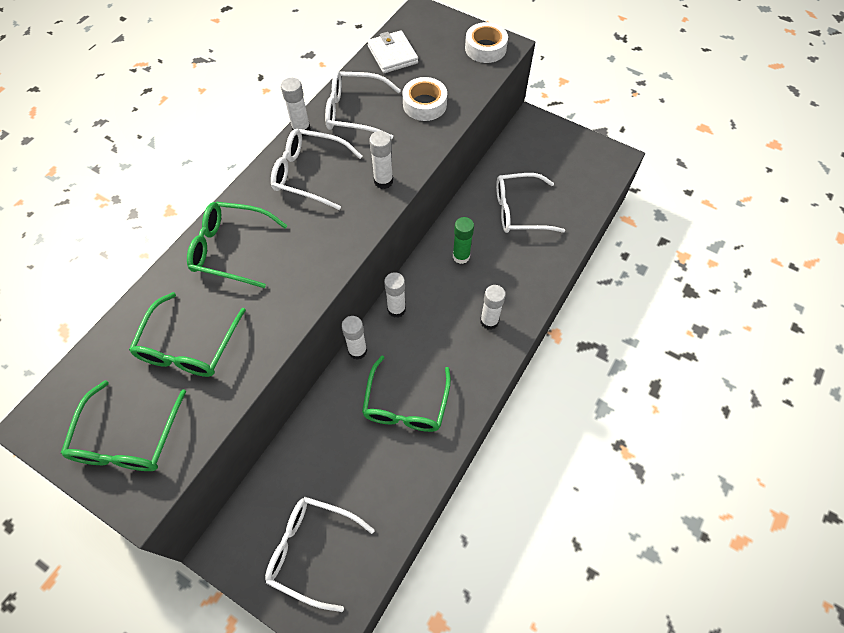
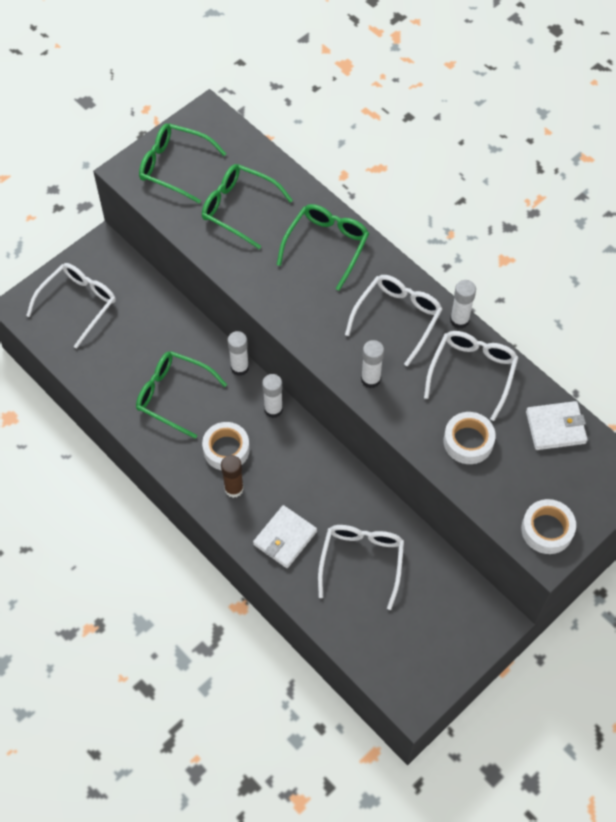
camera: 105 degrees right, 0 degrees up
green glue stick [453,217,474,264] -> none
white glue stick [480,285,506,330] -> brown glue stick [221,455,244,498]
none -> white tape [202,422,250,470]
none -> white wallet [253,505,317,568]

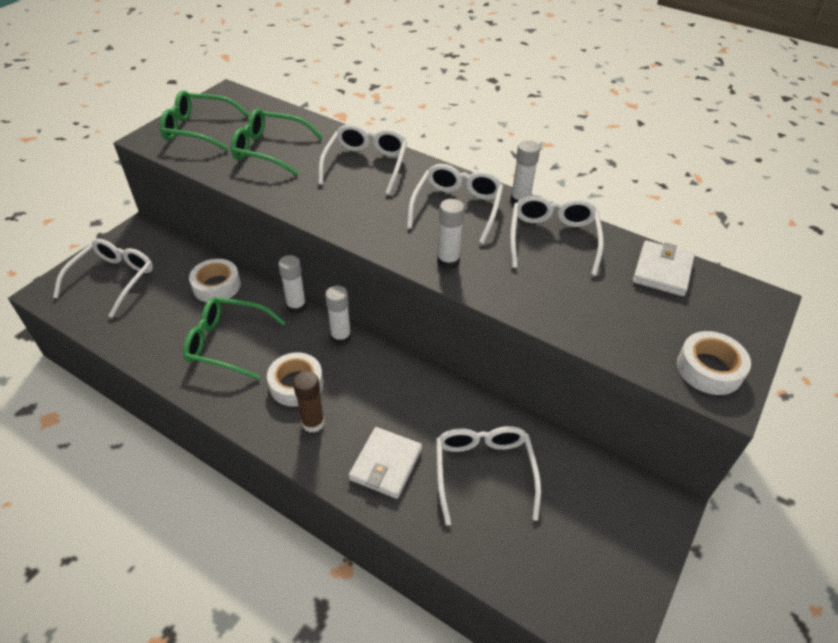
camera: 15 degrees left, 15 degrees down
green glasses [277,204,369,291] -> white glasses [318,124,407,195]
white tape [444,412,496,464] -> white tape moved to [189,259,241,302]
white wallet [526,401,588,450] -> white wallet turned 45 degrees counterclockwise [633,240,695,296]

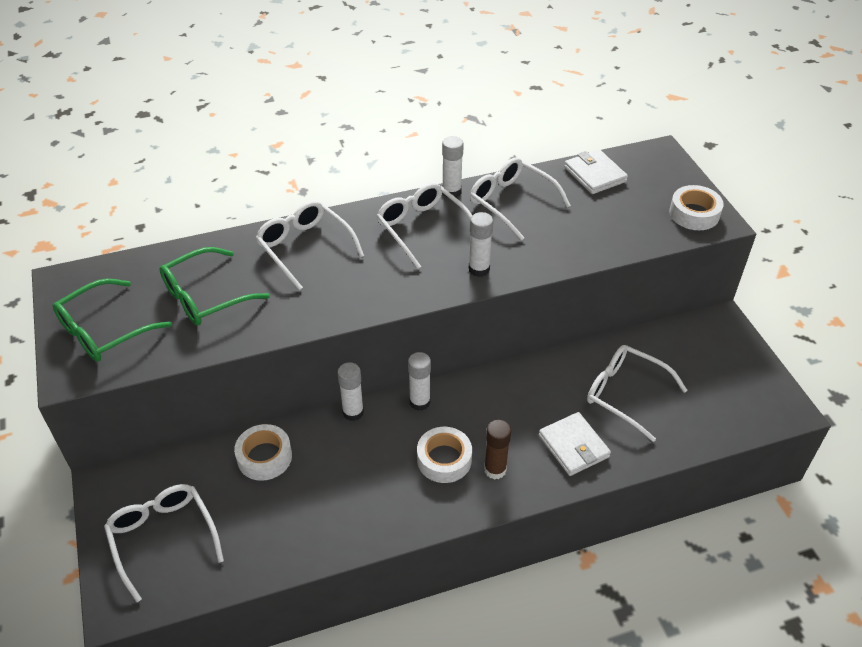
camera: 50 degrees left, 0 degrees up
green glasses [183,297,286,380] -> none

